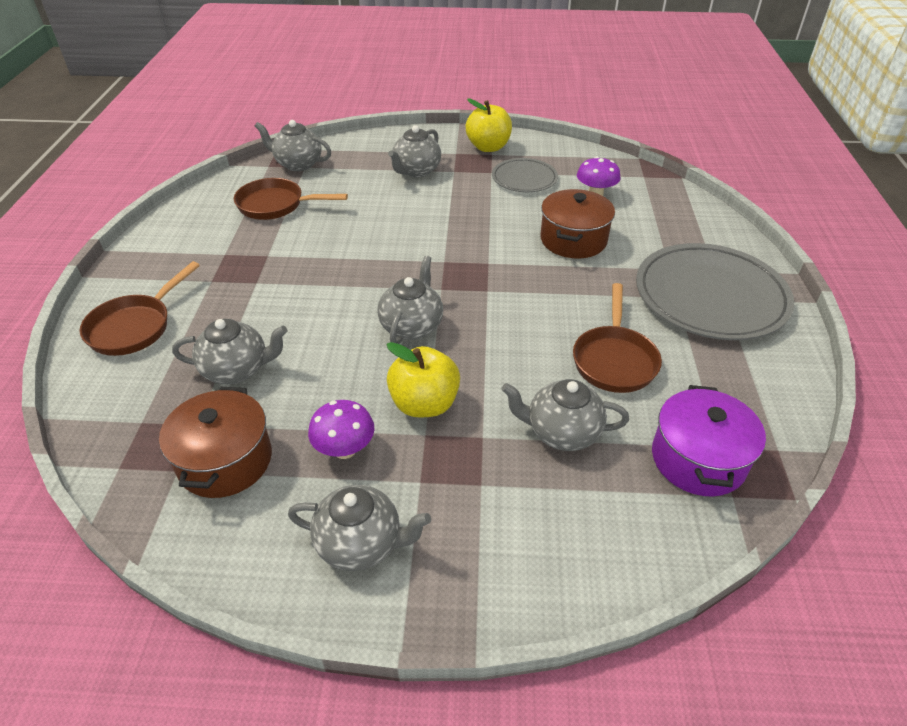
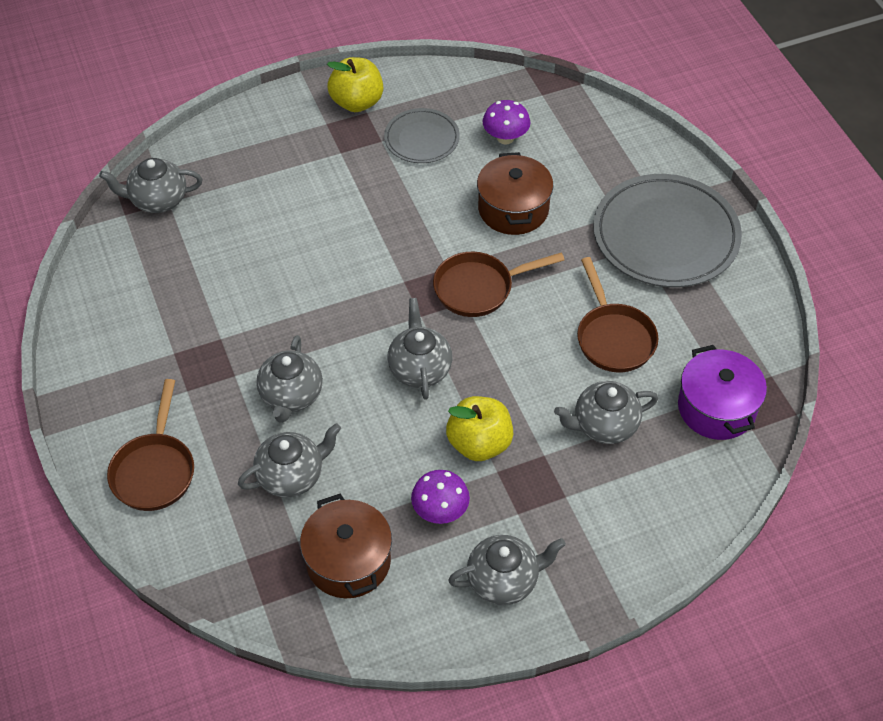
camera: 25 degrees left, 10 degrees up
brown pan [234,178,348,220] -> brown pan moved to [433,252,565,317]
grey teapot [388,125,441,177] -> grey teapot moved to [257,335,323,423]

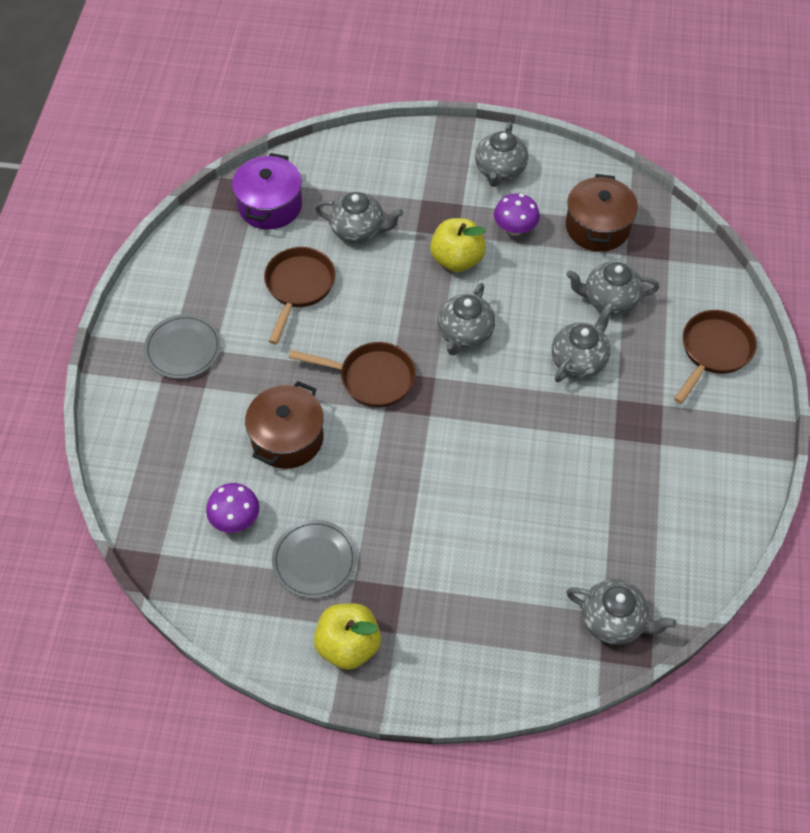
camera: 150 degrees left, 5 degrees up
grey teapot [448,535,566,605] -> grey teapot turned 90 degrees counterclockwise [475,122,528,187]
grey plate [593,174,742,287] -> grey plate [144,314,221,379], size x0.54

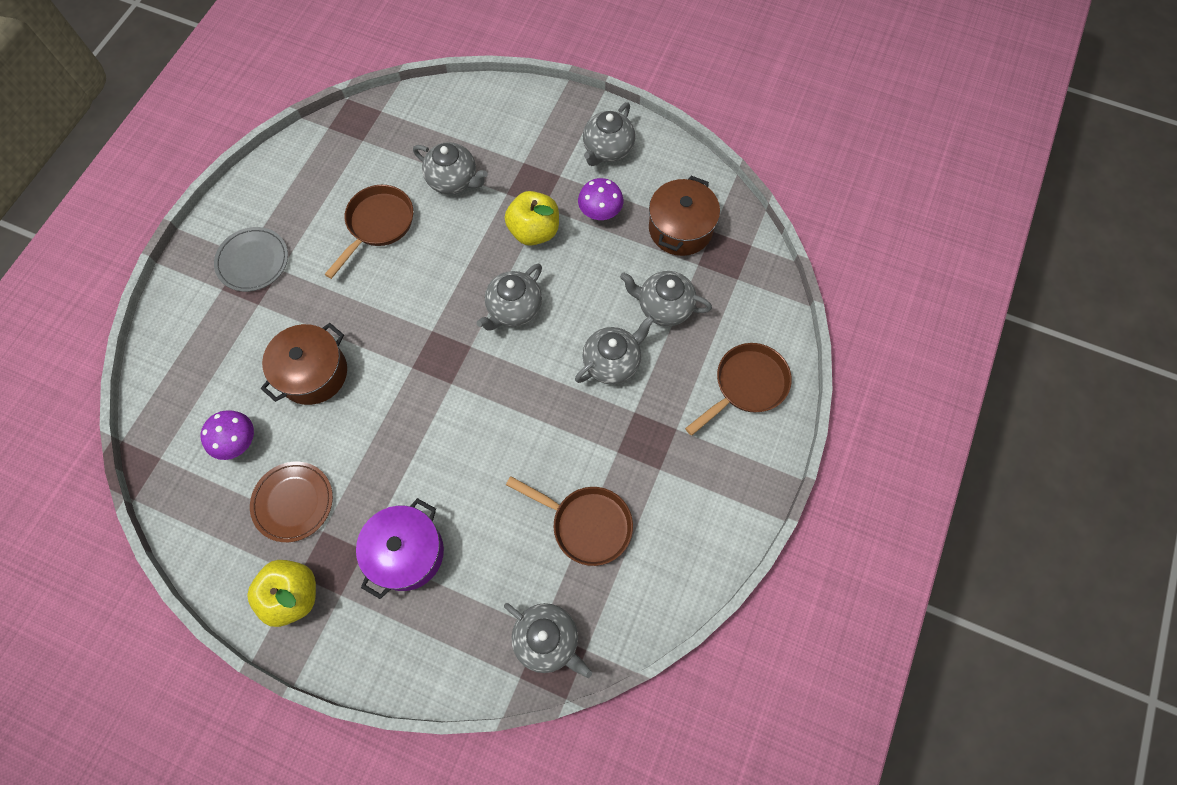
camera: 15 degrees right, 10 degrees up
purple pot [232,153,302,230] -> purple pot moved to [356,498,444,599]
grey plate [272,520,357,599] -> brown plate [250,462,333,542]
brown pan [289,342,416,408] -> brown pan moved to [506,476,633,566]

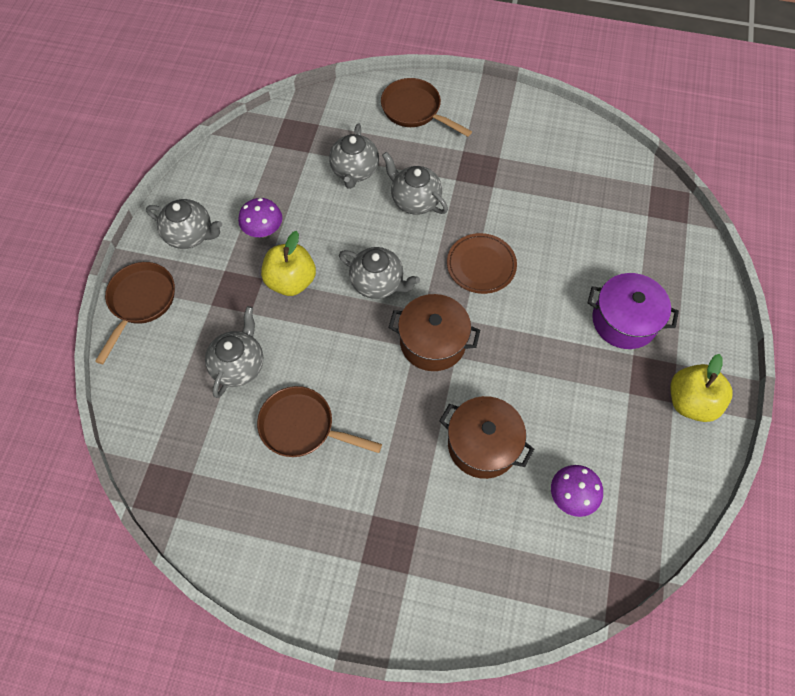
camera: 100 degrees left, 5 degrees down
grey plate [214,227,288,292] -> none
brown plate [250,462,333,542] -> brown plate moved to [447,233,517,294]
grey teapot [504,603,592,678] -> none
brown pan [506,476,633,566] -> brown pan moved to [95,262,175,364]
brown pot [649,176,720,256] -> brown pot moved to [389,294,480,371]

